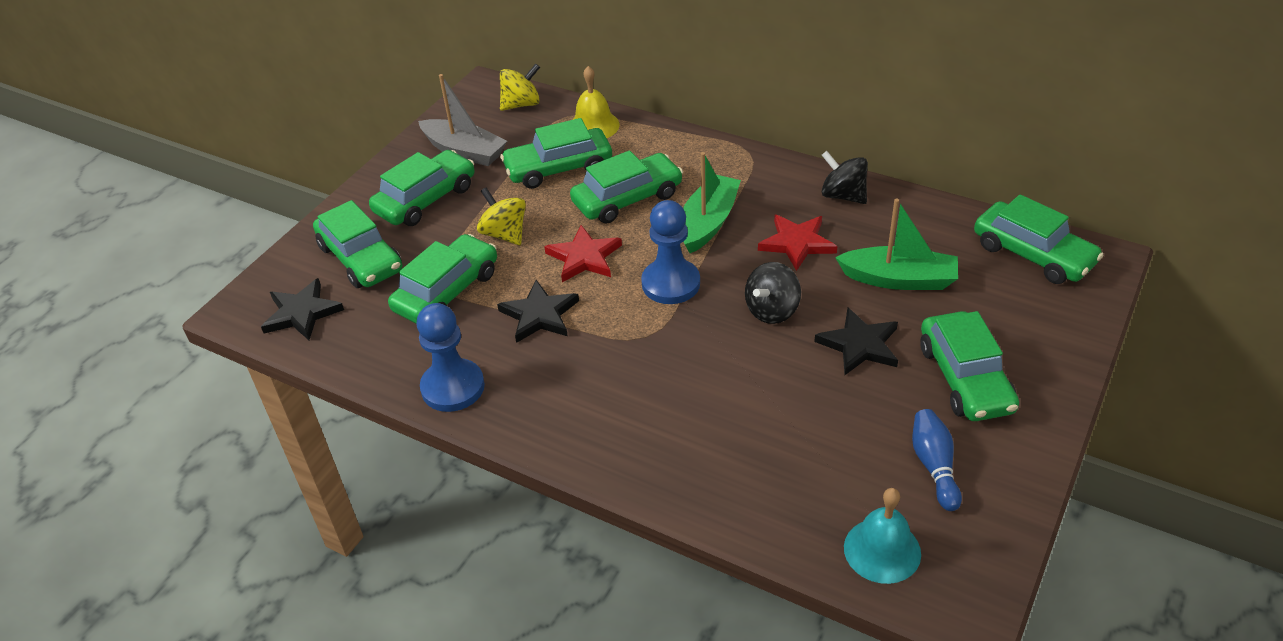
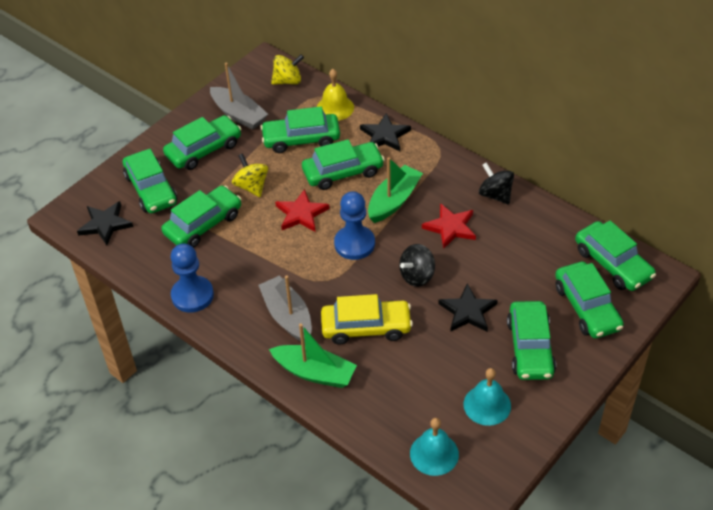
camera: 10 degrees right, 5 degrees up
black star [497,280,579,343] -> black star moved to [360,113,411,151]
green boat [835,199,958,290] -> green boat moved to [269,323,357,388]
blue bowling pin [912,409,962,511] -> turquoise bell [463,368,511,426]
none -> grey boat [258,276,312,342]
none -> yellow car [321,294,413,345]
none -> green car [555,262,624,339]

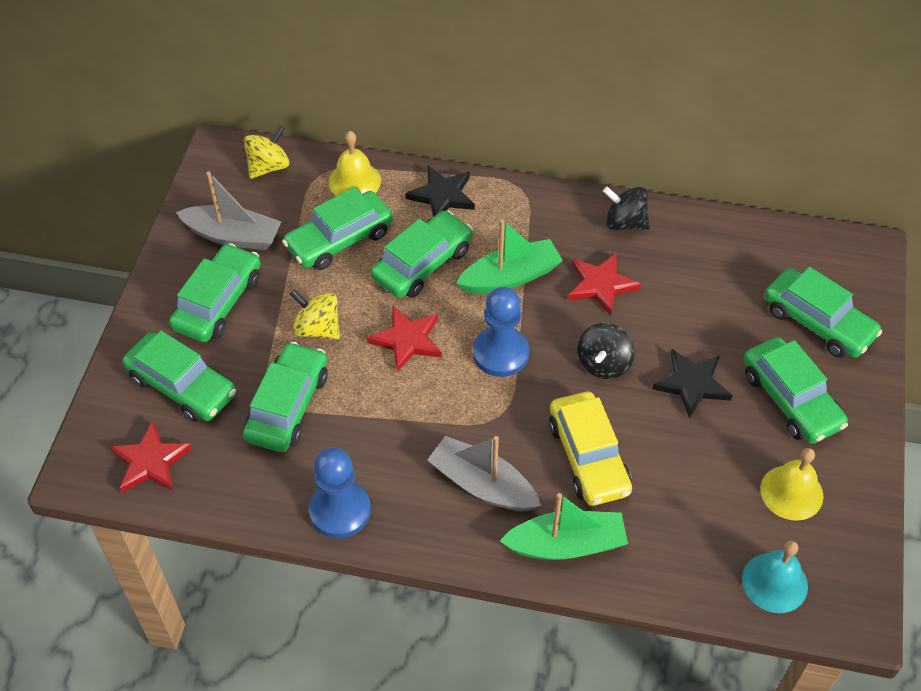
camera: 30 degrees left, 5 degrees up
black star [77,201,133,246] -> red star [109,421,193,493]
yellow car [321,294,413,345] -> yellow car turned 105 degrees clockwise [549,392,632,506]
green boat [368,157,423,223] -> green boat turned 60 degrees clockwise [456,219,563,294]
turquoise bell [463,368,511,426] -> yellow bell [760,448,824,521]
green car [575,221,656,291] -> none

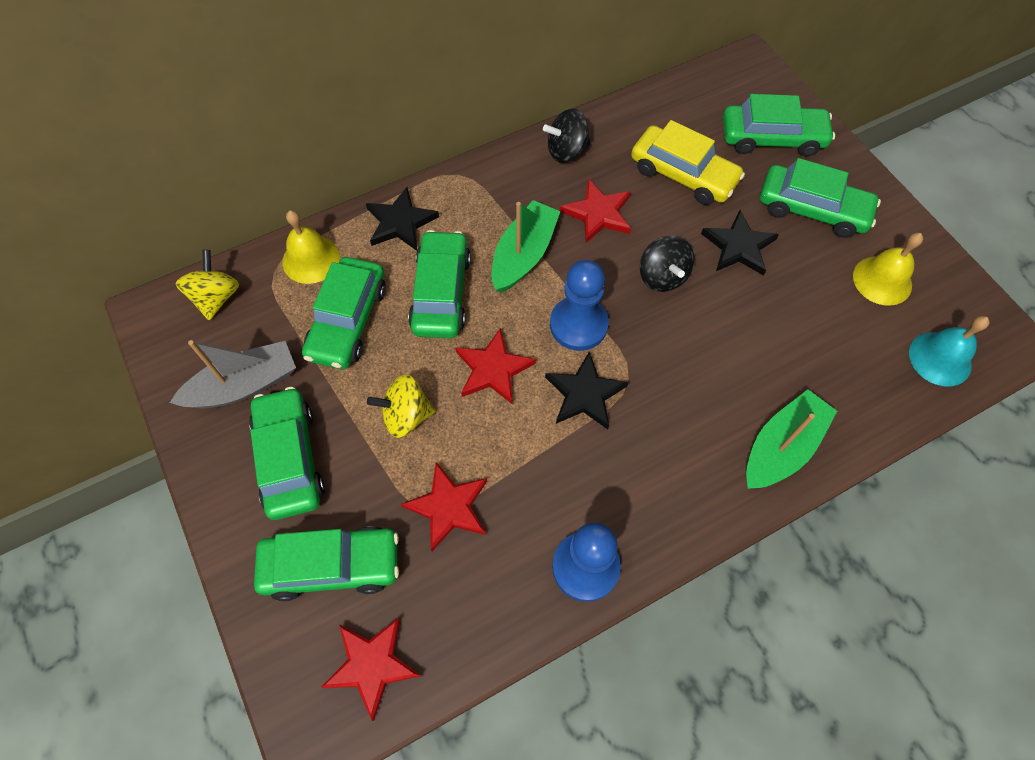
camera: 40 degrees left, 10 degrees up
green car [243,342,328,452] -> red star [401,462,487,551]
grey boat [427,436,541,511] -> none
yellow car [549,392,632,506] -> yellow car moved to [631,120,745,205]
none -> black star [545,352,628,429]

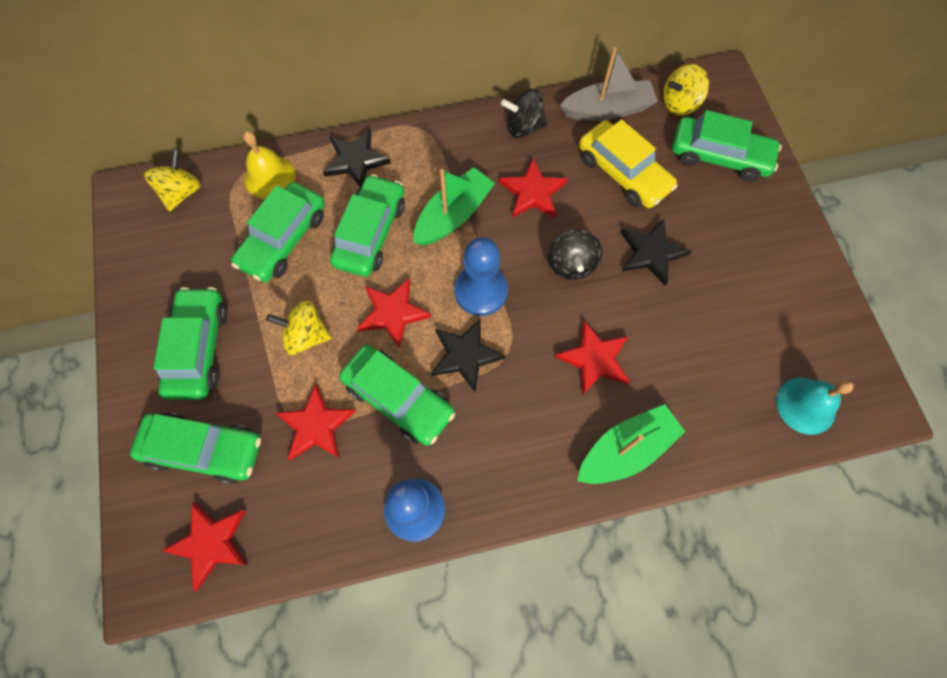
camera: 15 degrees right, 5 degrees up
grey boat [170,340,296,409] -> grey boat moved to [560,47,658,121]
green car [760,158,881,238] -> green car moved to [339,345,455,446]
yellow bell [853,233,923,306] -> none
none -> red star [555,321,630,395]
none -> yellow spinning top [663,64,709,116]

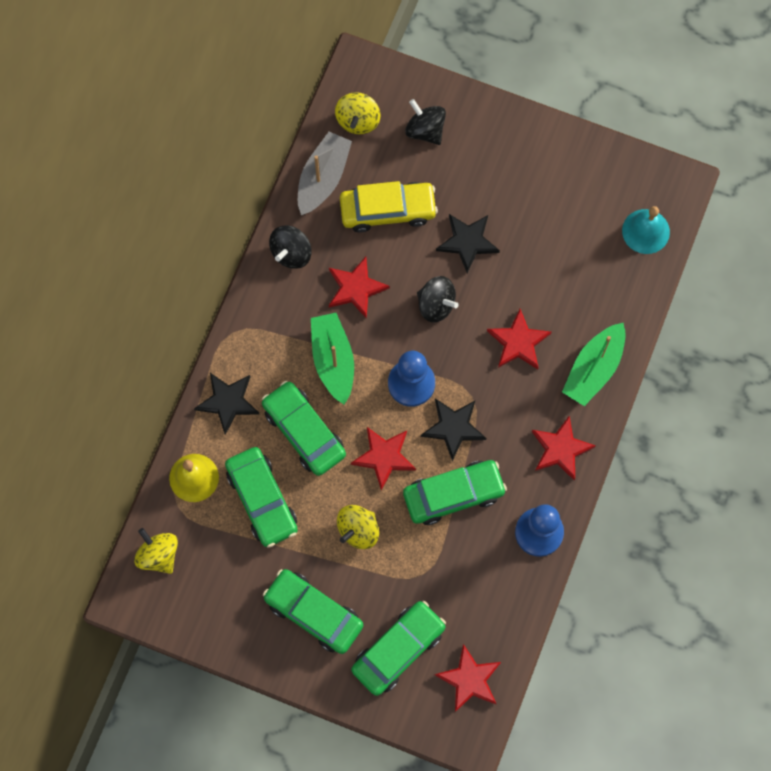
camera: 55 degrees left, 5 degrees up
red star [275,384,356,460] -> red star moved to [532,416,596,481]
green boat [577,404,685,484] -> green boat turned 150 degrees counterclockwise [562,323,626,406]
green car [672,110,782,182] -> black spinning top [405,99,446,145]

